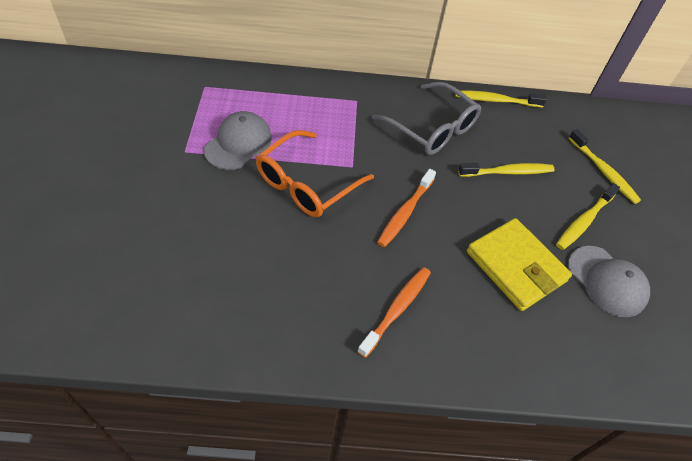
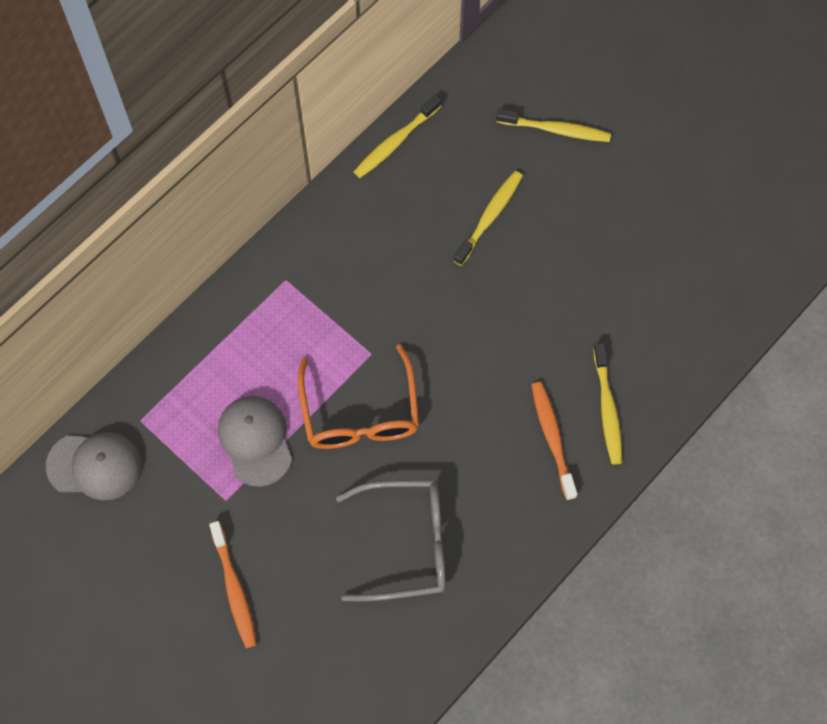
camera: 45 degrees left, 15 degrees up
grey glasses [372,82,481,155] -> grey glasses moved to [336,480,446,601]
orange toothbrush [377,169,436,247] -> orange toothbrush moved to [209,521,257,648]
yellow wallet [467,218,572,311] -> none
yellow toothbrush [556,183,620,250] -> yellow toothbrush moved to [593,343,622,465]
grey cap [568,246,650,317] -> grey cap moved to [46,432,142,500]

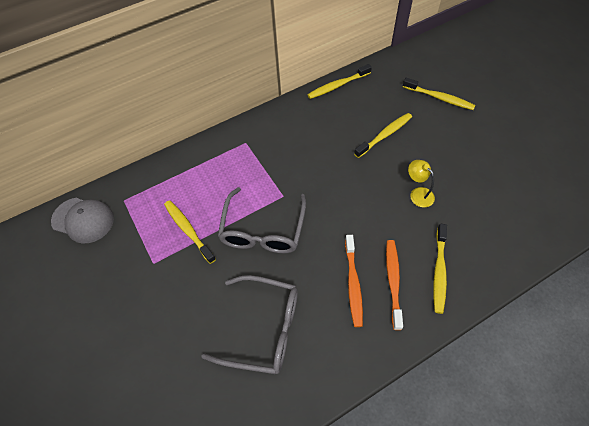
camera: 20 degrees right, 10 degrees down
orange toothbrush [209,521,257,648] -> orange toothbrush moved to [345,235,363,327]
grey cap [218,396,292,487] -> yellow toothbrush [164,200,216,264]
orange glasses [298,344,419,449] -> grey glasses [218,187,306,253]
none -> yellow lamp [408,160,435,207]

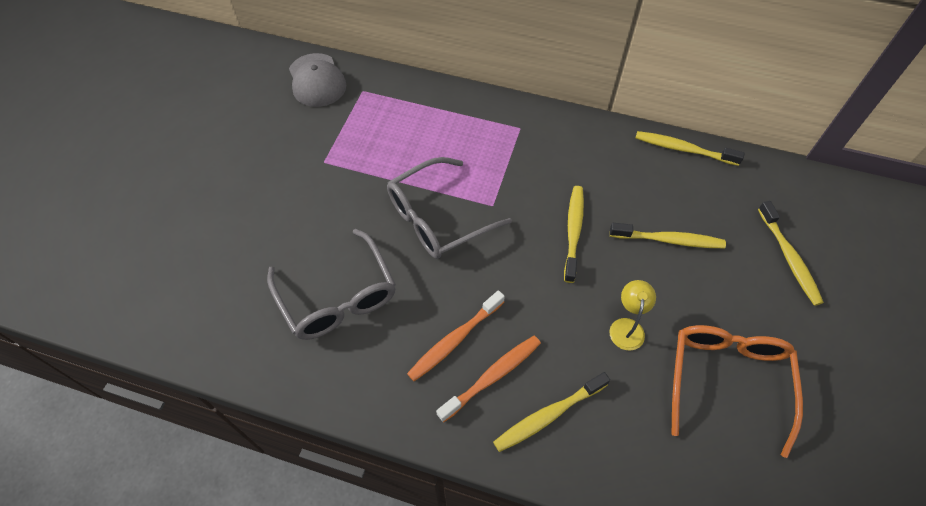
camera: 45 degrees right, 0 degrees up
yellow toothbrush [164,200,216,264] -> yellow toothbrush moved to [564,186,584,283]
none -> orange glasses [672,325,803,458]

